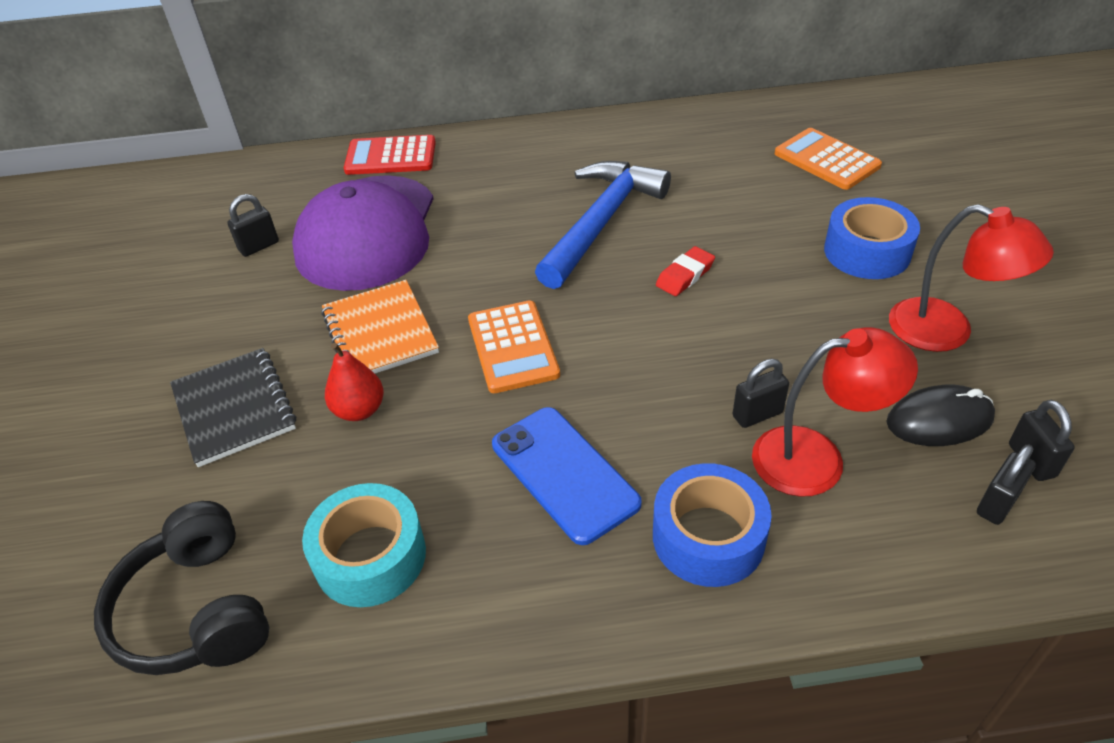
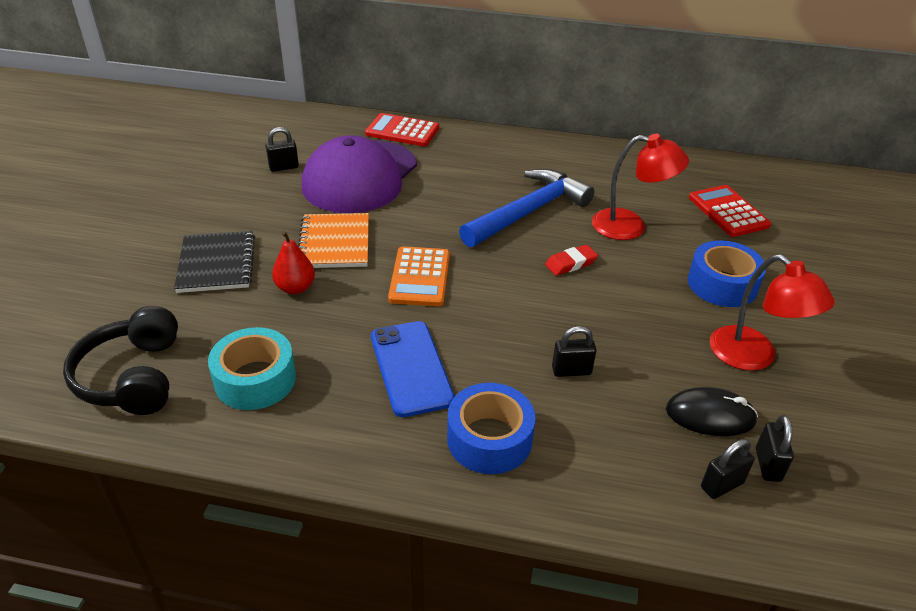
camera: 15 degrees right, 5 degrees down
red lamp [752,327,918,497] -> red lamp moved to [592,134,689,240]
orange calculator [775,128,882,190] -> red calculator [689,185,771,237]

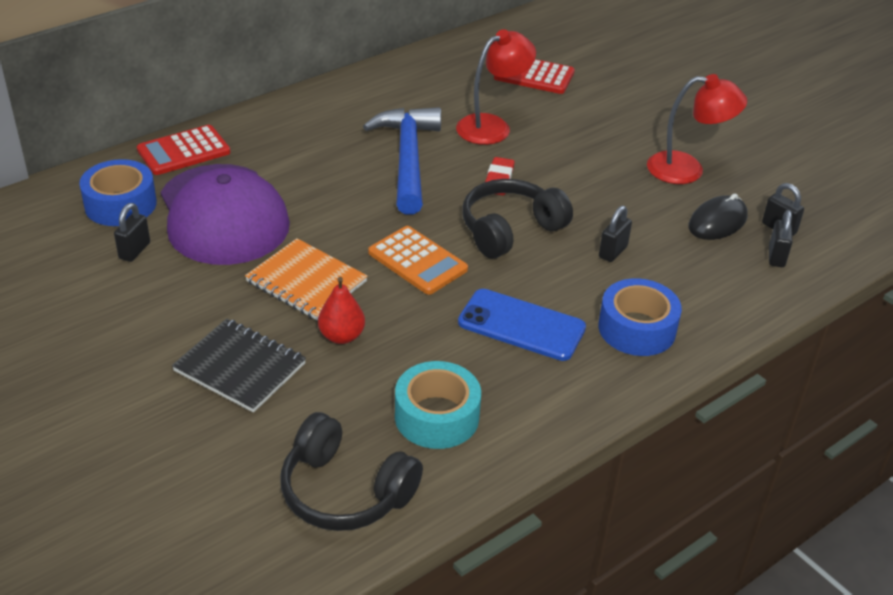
camera: 50 degrees left, 0 degrees up
blue tape [688,240,766,307] -> blue tape moved to [79,159,157,226]
none -> black headphones [462,179,573,258]

